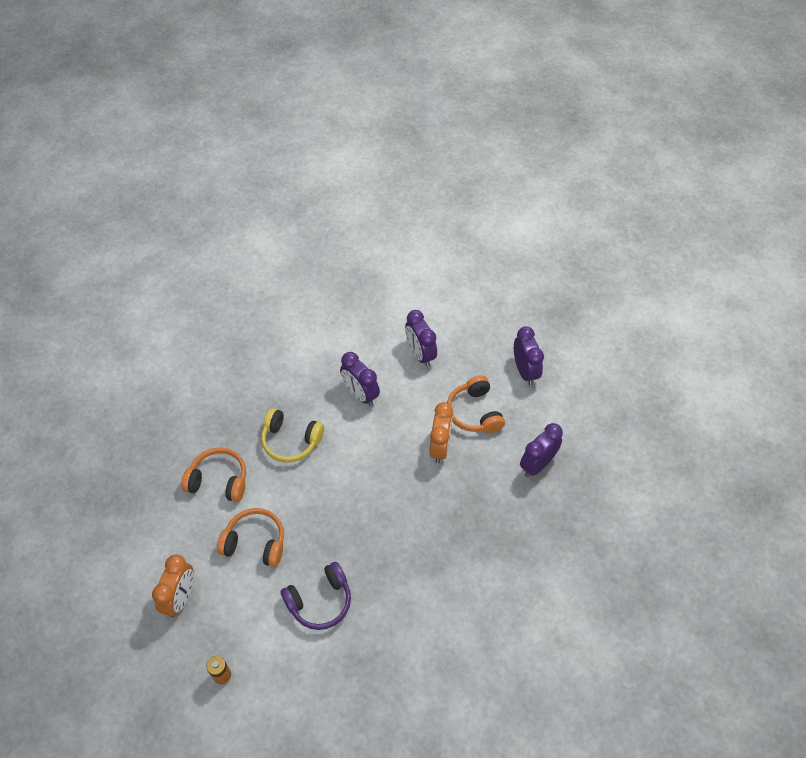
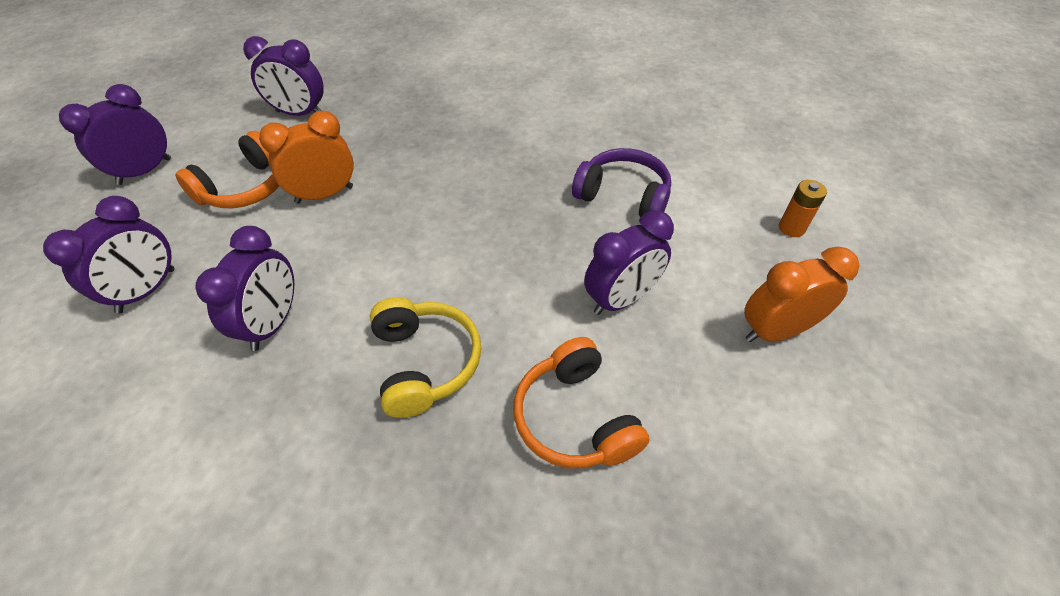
camera: 125 degrees left, 5 degrees down
orange headphones [217,508,284,567] -> purple clock [584,210,674,315]

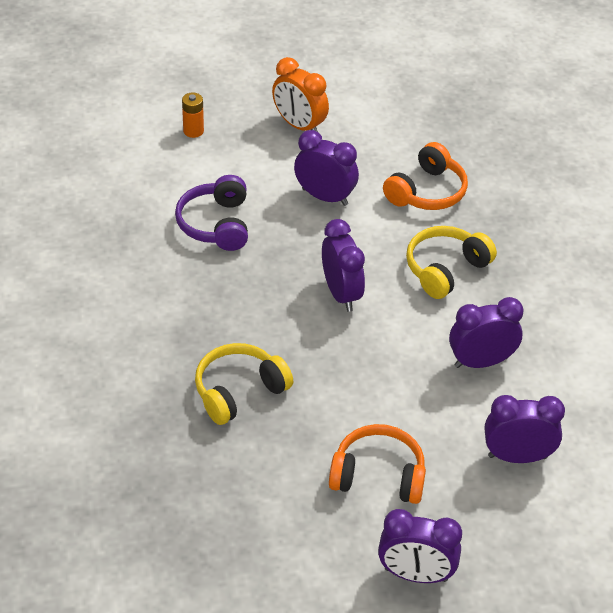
camera: 120 degrees left, 5 degrees down
purple clock [243,36,324,116] -> purple clock moved to [322,219,365,312]
orange clock [259,111,354,204] -> none
none -> yellow headphones [195,343,293,425]

